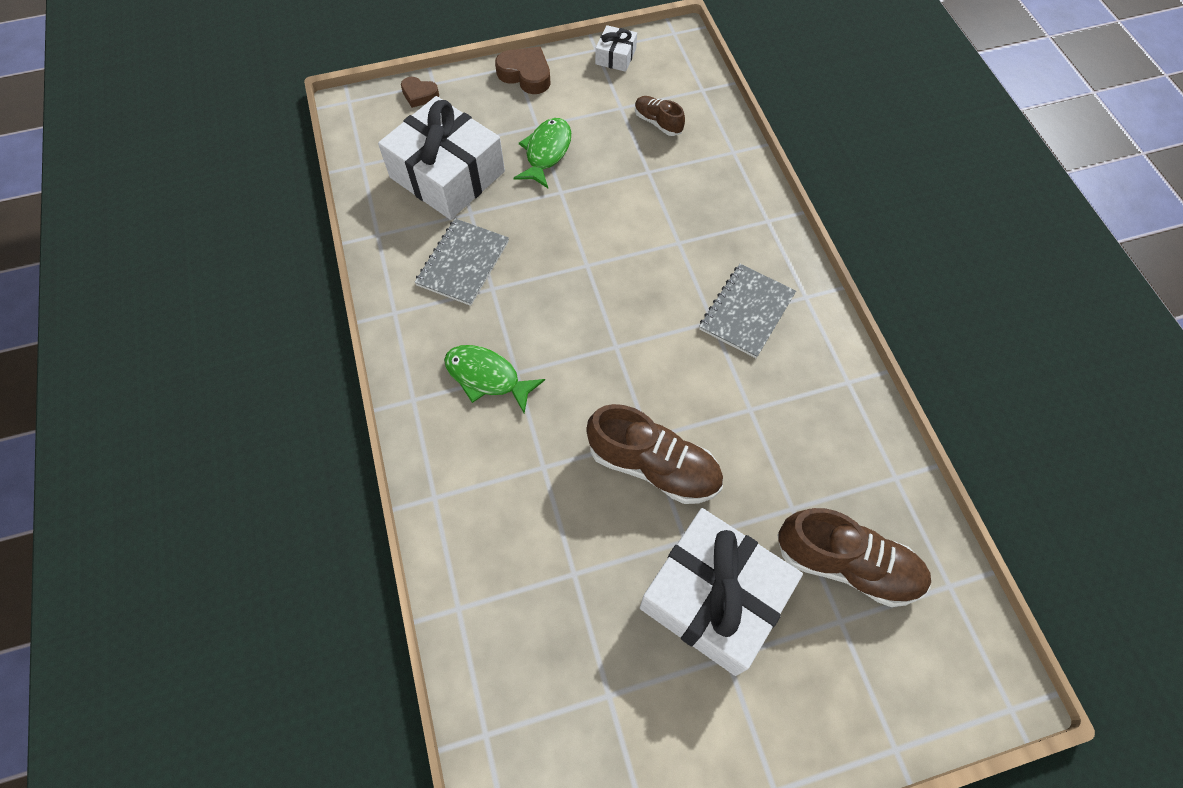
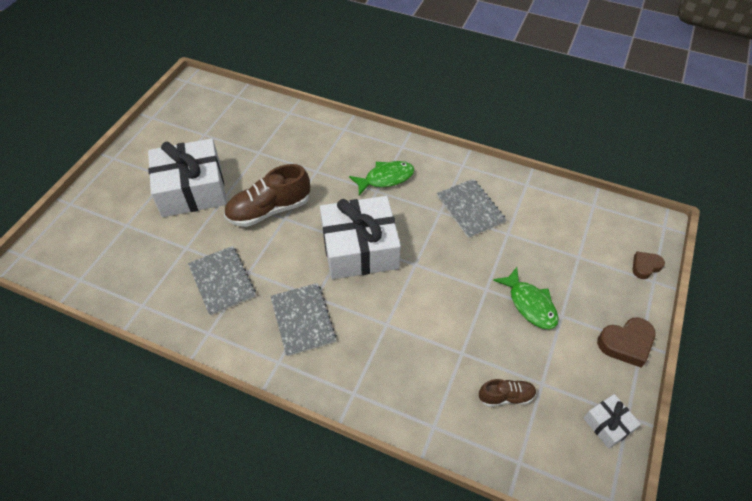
camera: 130 degrees right, 10 degrees down
white gift [378,96,505,220] -> white gift moved to [320,196,401,279]
brown shoe [777,508,931,607] -> none
none -> grey notebook [188,246,256,316]

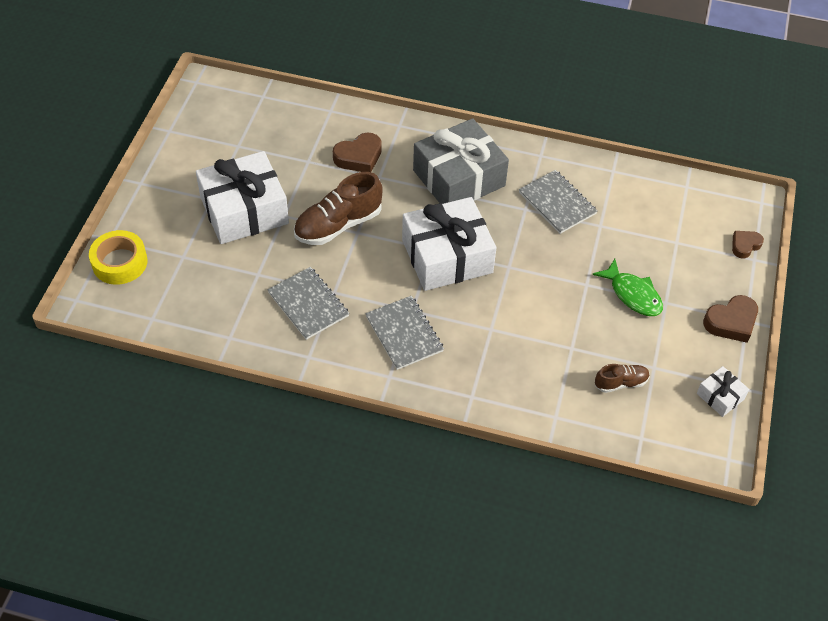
camera: 10 degrees left, 0 degrees up
green fish [349,161,415,195] -> grey gift [413,118,509,204]
none -> yellow tape [89,230,148,285]
none -> brown heart [333,133,382,172]

